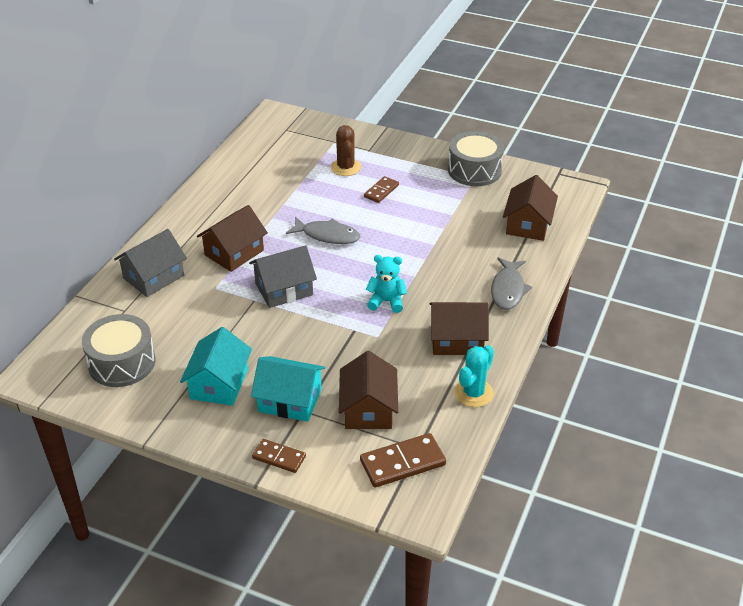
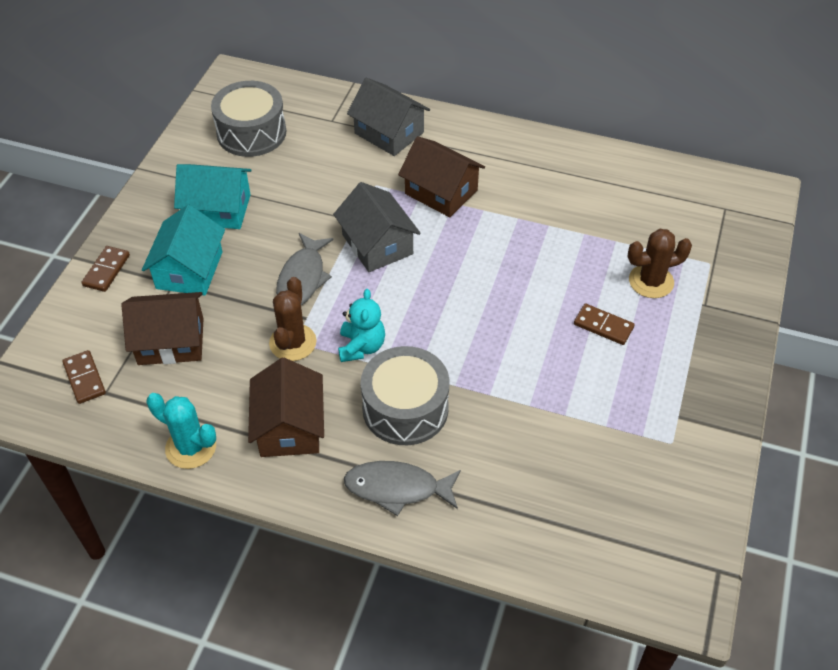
camera: 85 degrees right, 10 degrees up
grey fish [286,217,360,244] -> grey fish moved to [276,233,333,305]
brown domino [360,433,446,488] -> brown domino [62,350,106,404], size x0.63
grey drum [448,131,504,186] -> grey drum moved to [361,346,450,445]
brown house [503,175,558,241] -> none
none -> brown cactus [269,277,317,361]

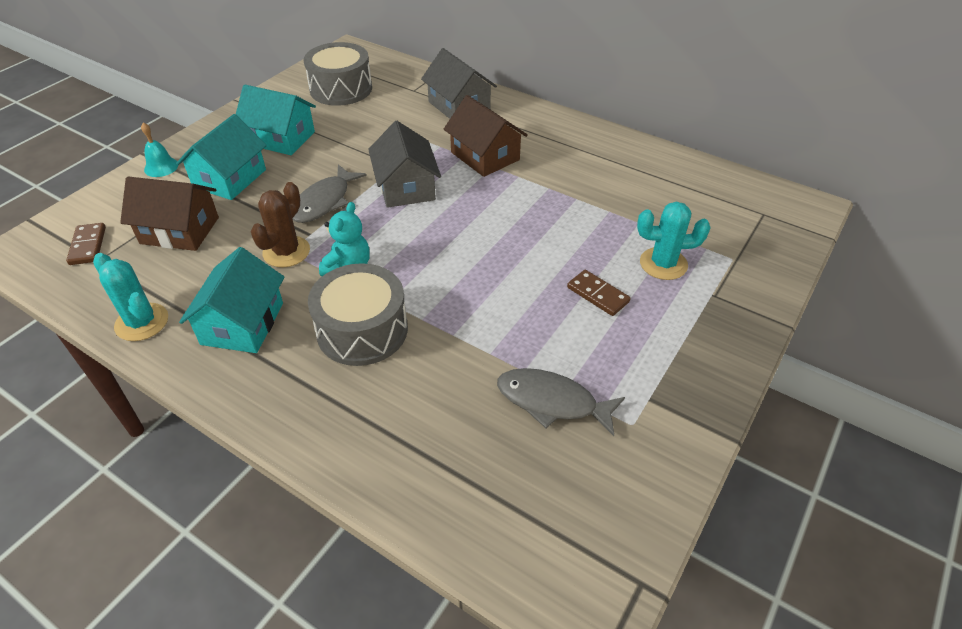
camera: 15 degrees right, 5 degrees down
brown domino [82,246,130,292] -> turquoise bell [141,123,178,177]
brown house [248,358,324,457] -> turquoise house [179,247,284,353]
grey fish [344,461,461,516] -> grey fish moved to [497,368,625,436]
brown cactus [628,229,692,298] -> turquoise cactus [637,202,711,280]

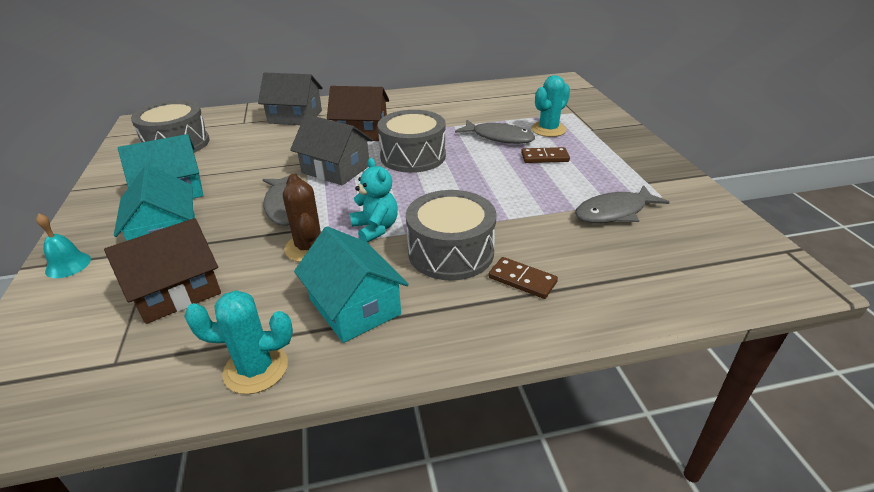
camera: 45 degrees left, 10 degrees down
brown domino [66,223,106,265] -> brown domino moved to [489,257,558,299]
none -> grey drum [377,110,446,173]
none -> grey fish [455,120,535,144]

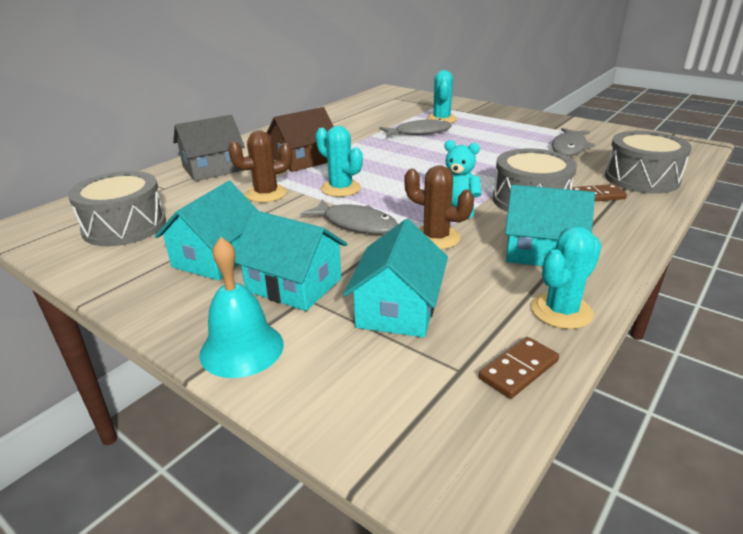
camera: 40 degrees left, 5 degrees down
turquoise bell [36,214,91,278] -> turquoise bell [199,237,284,378], size x1.60
brown house [104,218,221,324] -> turquoise house [343,219,448,338]
grey house [290,114,373,185] -> turquoise cactus [316,126,363,197]
grey drum [377,110,446,173] -> grey drum moved to [605,131,692,194]
brown domino [521,147,570,163] -> brown domino moved to [479,337,559,399]
none -> brown cactus [228,130,292,202]

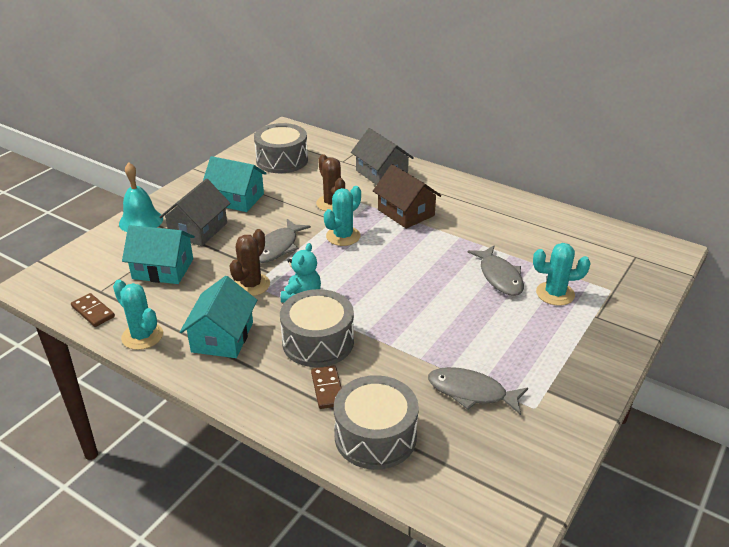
camera: 85 degrees right, 5 degrees up
turquoise house [235,210,348,311] -> grey house [160,179,230,246]

